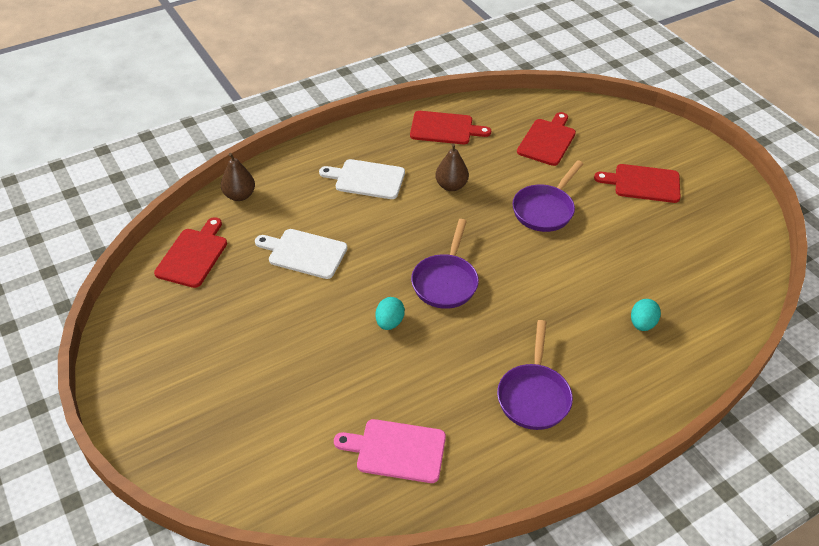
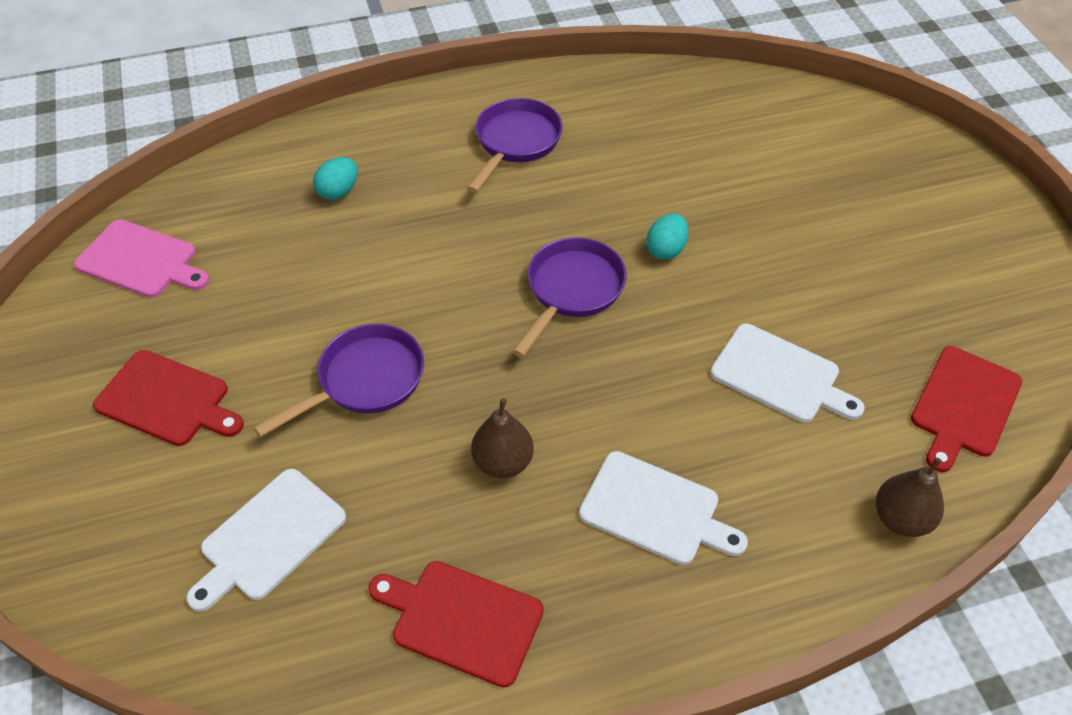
camera: 165 degrees left, 5 degrees up
pink cutting board [334,419,446,483] -> pink cutting board moved to [74,219,209,298]
red cutting board [517,112,576,166] -> white cutting board [186,469,346,612]

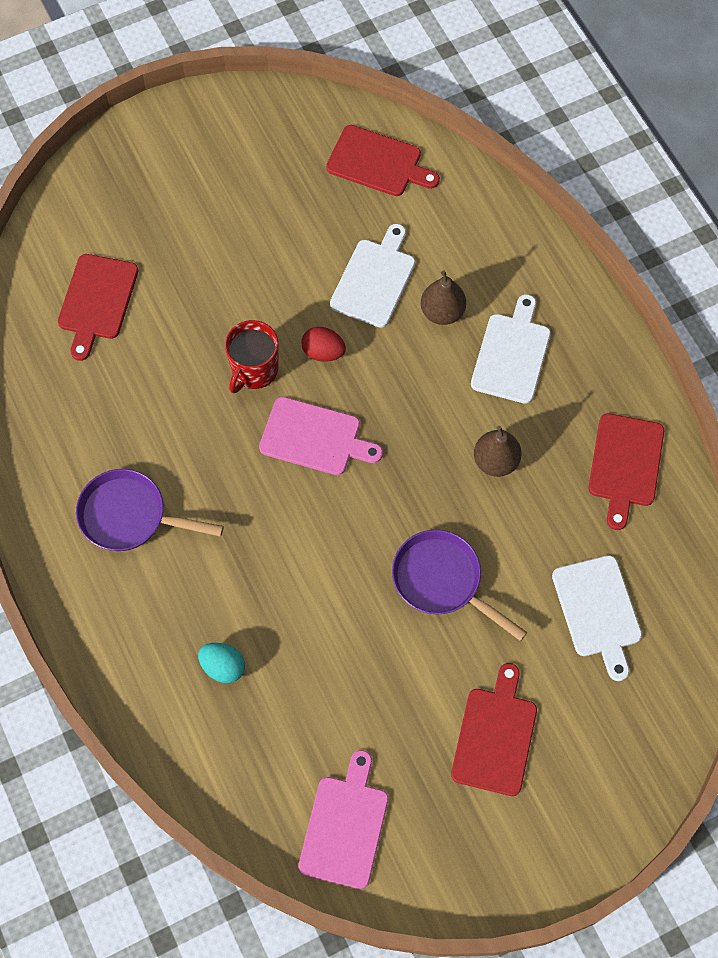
camera: 100 degrees left, 15 degrees up
white cutting board [186,469,346,612] -> white cutting board turned 45 degrees clockwise [552,555,642,681]
purple pan [512,237,626,357] -> pink cutting board [259,397,383,475]
turquoise egg [646,214,688,260] -> red mug [225,320,279,393]
brown pear [876,457,944,537] -> brown pear moved to [421,270,466,325]
none -> red cutting board [58,254,138,361]
none -> red egg [301,327,346,362]

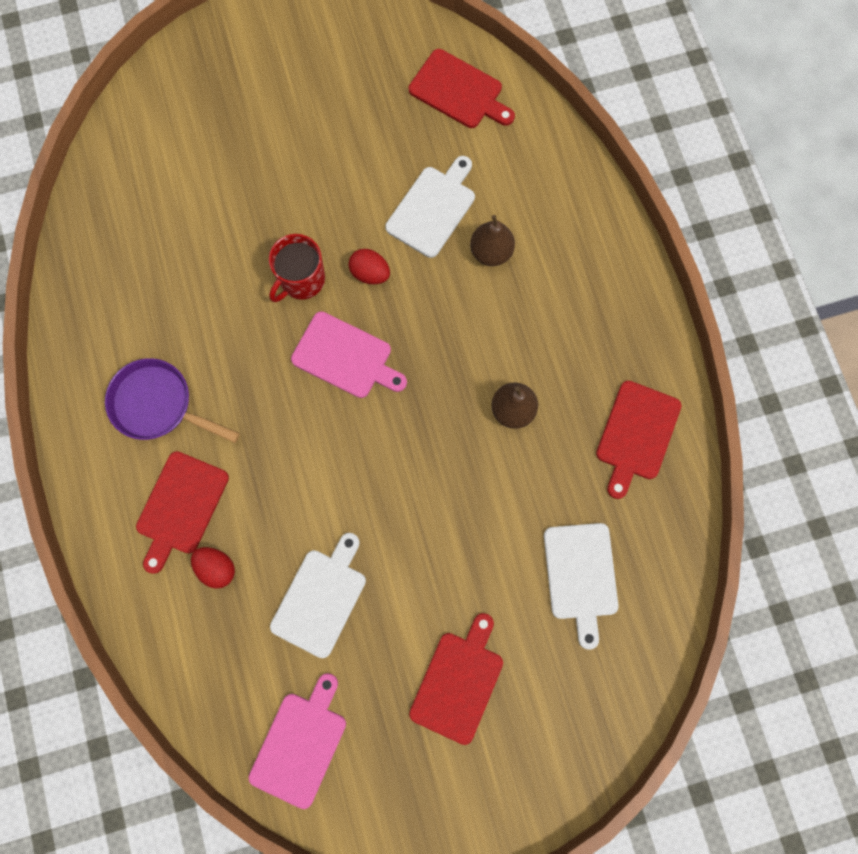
camera: 10 degrees right, 10 degrees up
red cutting board [58,254,138,361] -> red cutting board moved to [136,451,229,574]
turquoise egg [198,643,245,683] -> red egg [191,547,235,589]
purple pan [392,530,527,641] -> none
white cutting board [471,294,551,404] -> white cutting board moved to [270,533,366,658]

